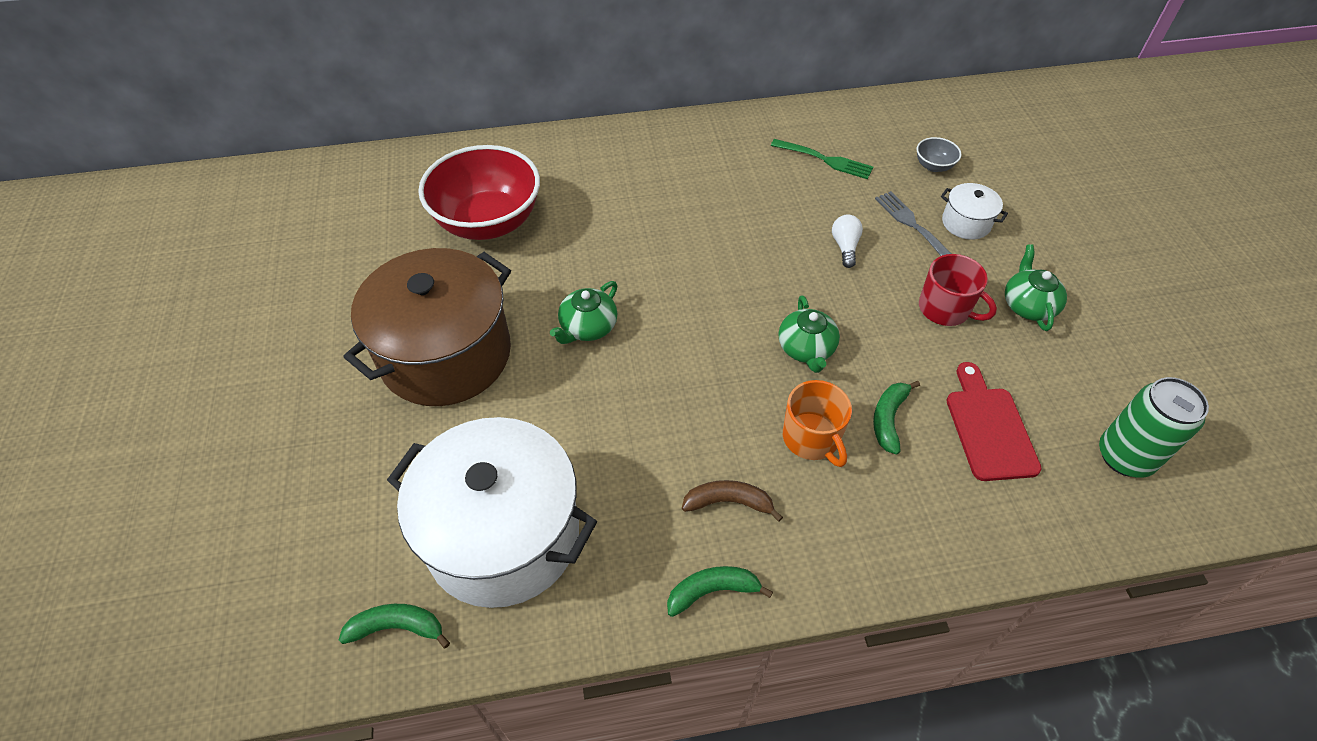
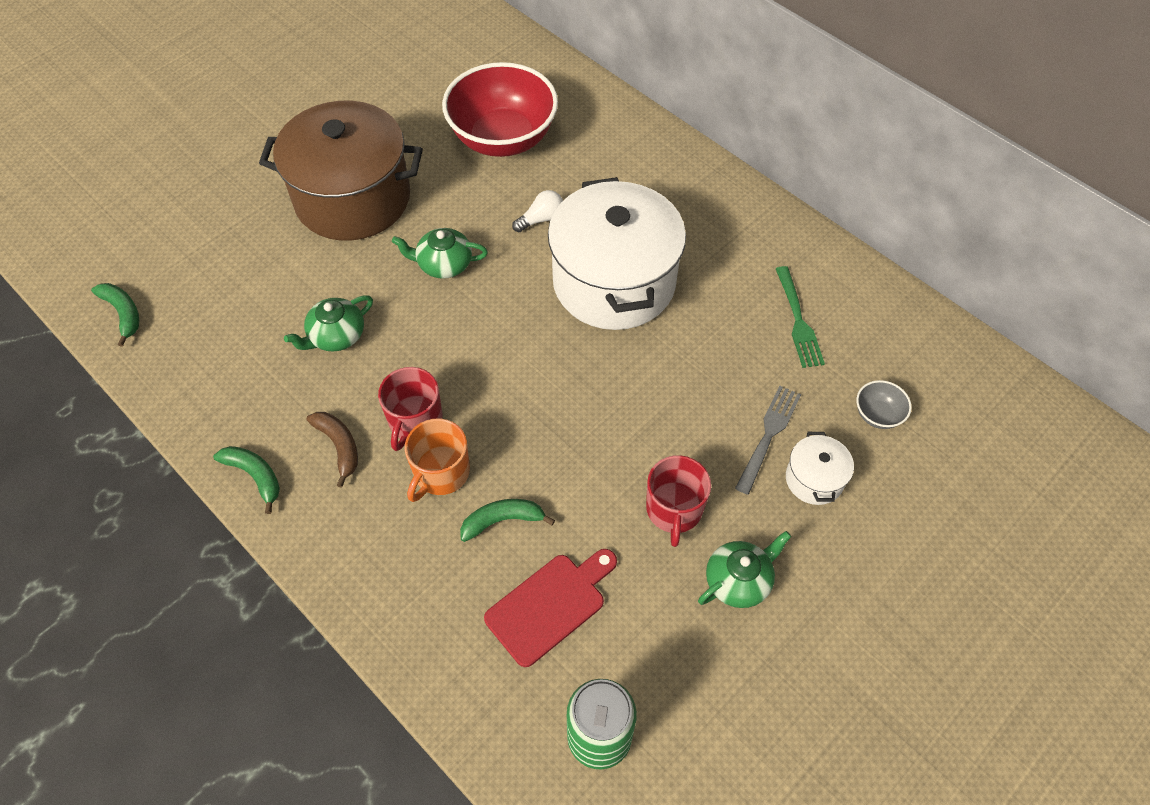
camera: 55 degrees right, 5 degrees up
white pot [387,417,597,608] -> white pot moved to [548,177,686,330]
green teapot [779,295,840,373] -> green teapot moved to [284,295,373,351]
white light bulb [832,215,863,268] -> white light bulb moved to [512,190,563,232]
none -> red mug [378,367,443,451]

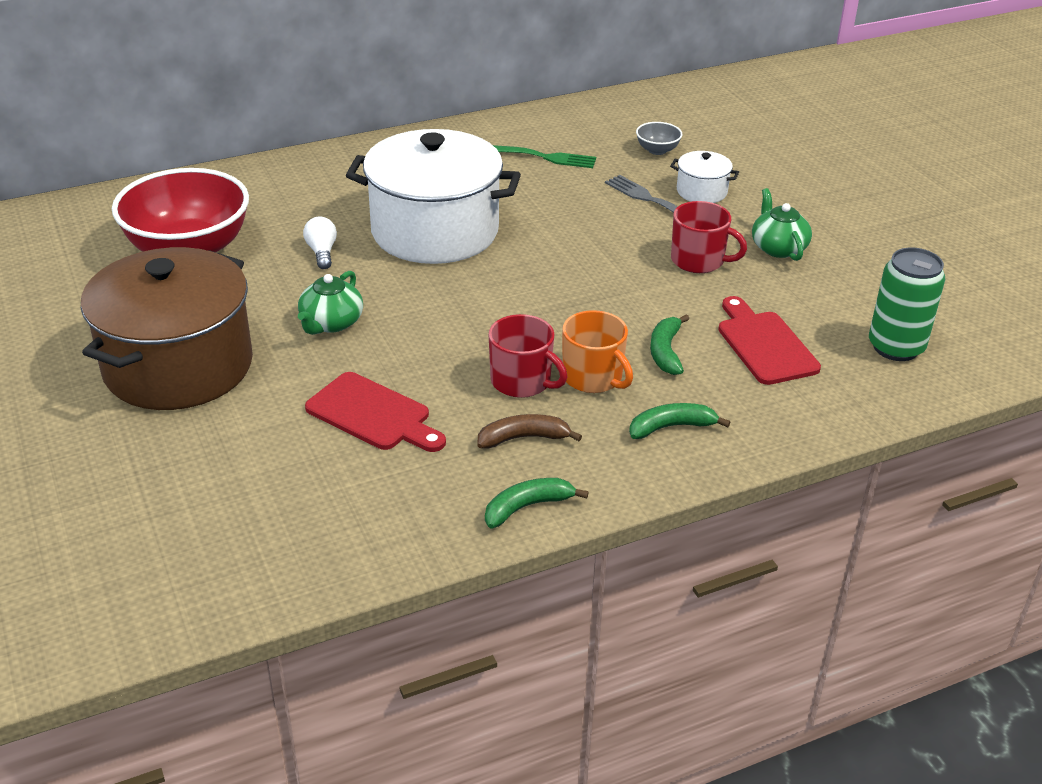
camera: 70 degrees left, 20 degrees down
green banana [91,283,139,347] -> green banana moved to [629,403,730,439]
green teapot [284,295,373,351] -> red cutting board [305,372,446,452]

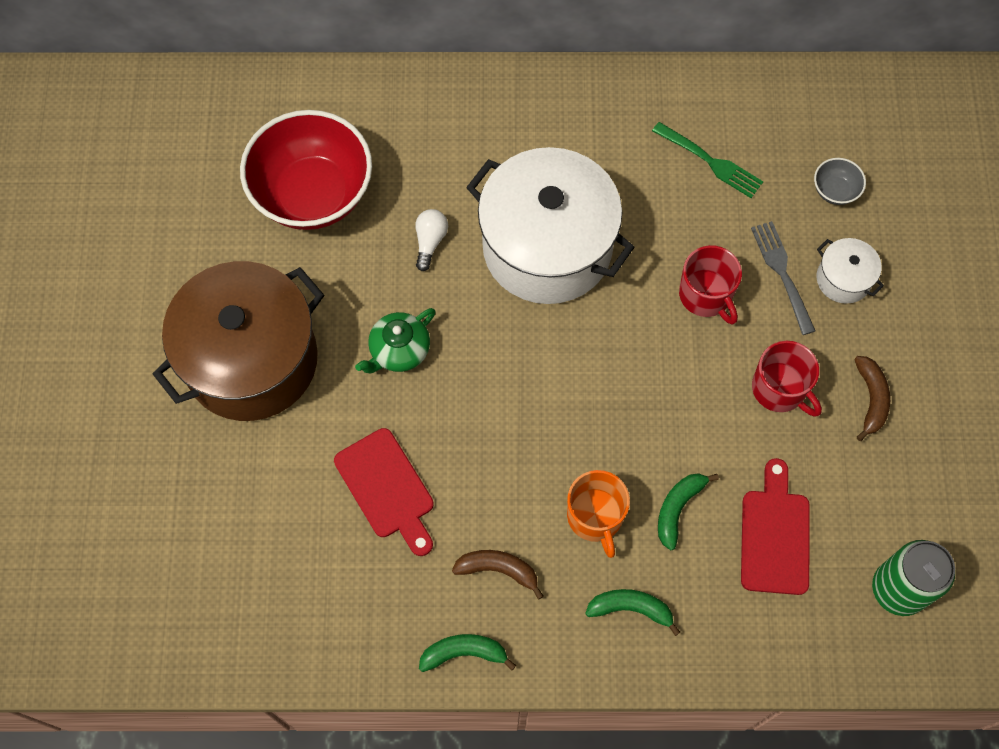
camera: 25 degrees right, 30 degrees up
red mug [489,314,567,398] -> red mug moved to [679,245,742,325]
green teapot [752,188,812,261] -> brown banana [854,356,890,441]

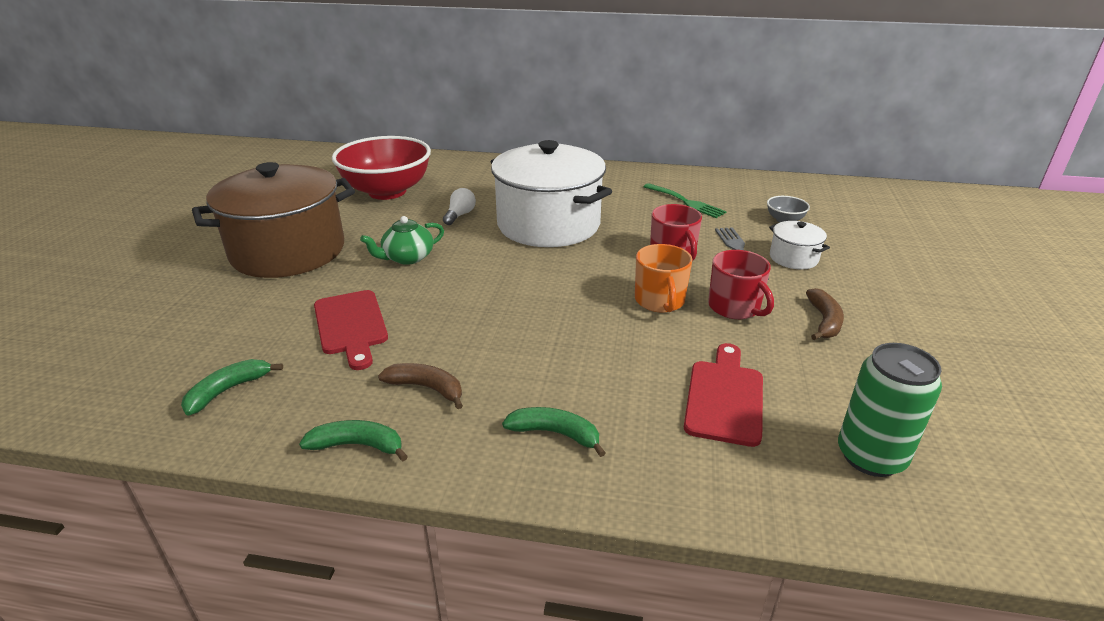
camera: 10 degrees right, 35 degrees down
orange mug [567,470,630,558] -> orange mug moved to [635,244,692,313]
green banana [658,473,719,550] -> green banana moved to [181,359,283,416]

